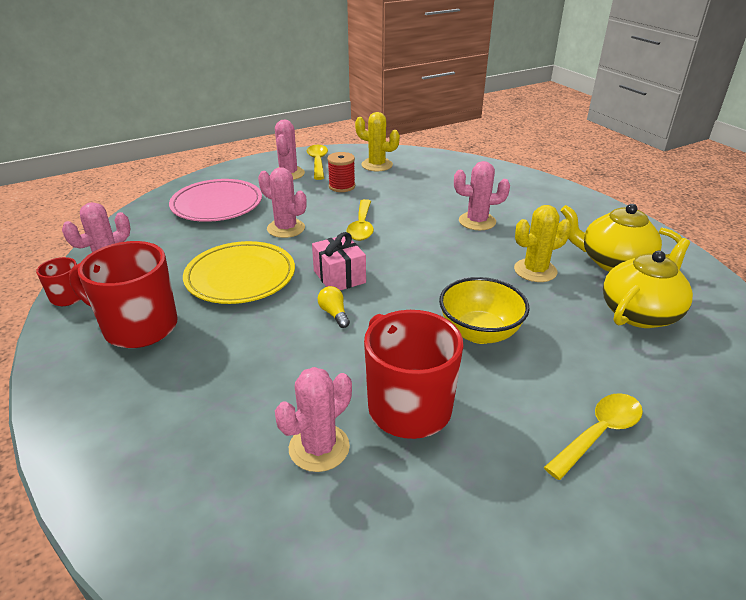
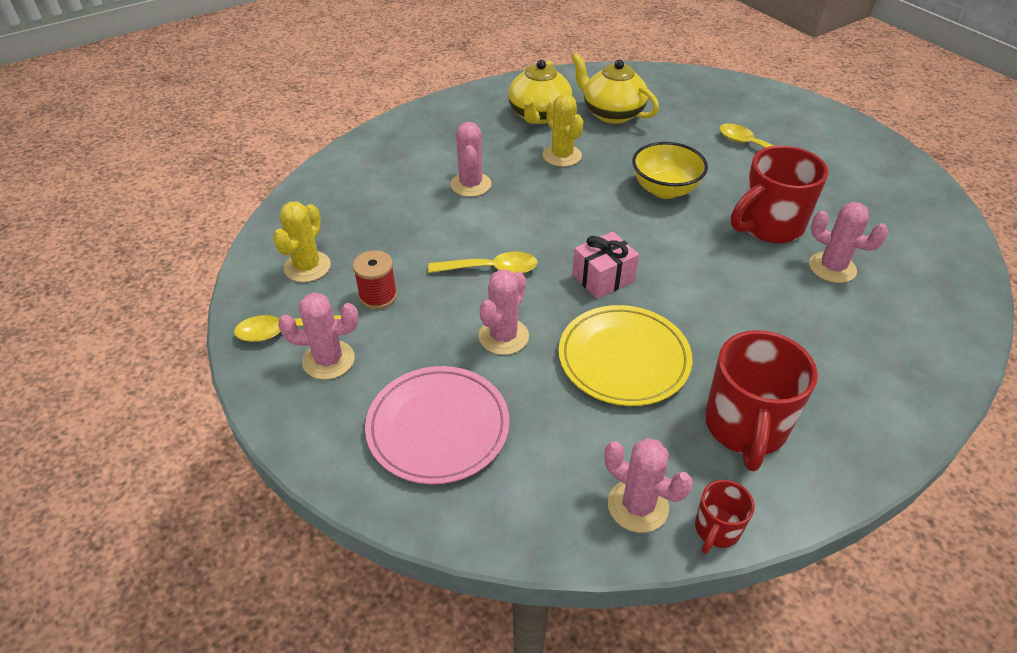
camera: 95 degrees left, 10 degrees up
yellow light bulb [318,286,350,328] -> none

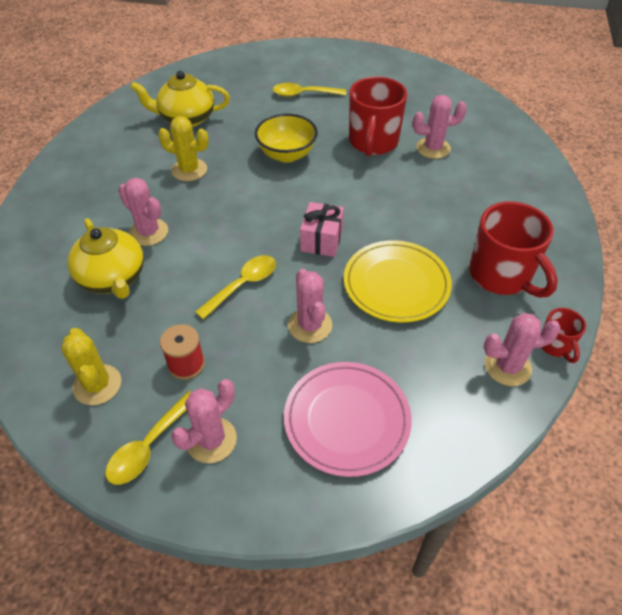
camera: 45 degrees left, 5 degrees up
yellow teapot [508,60,572,124] -> yellow teapot moved to [67,218,144,299]

